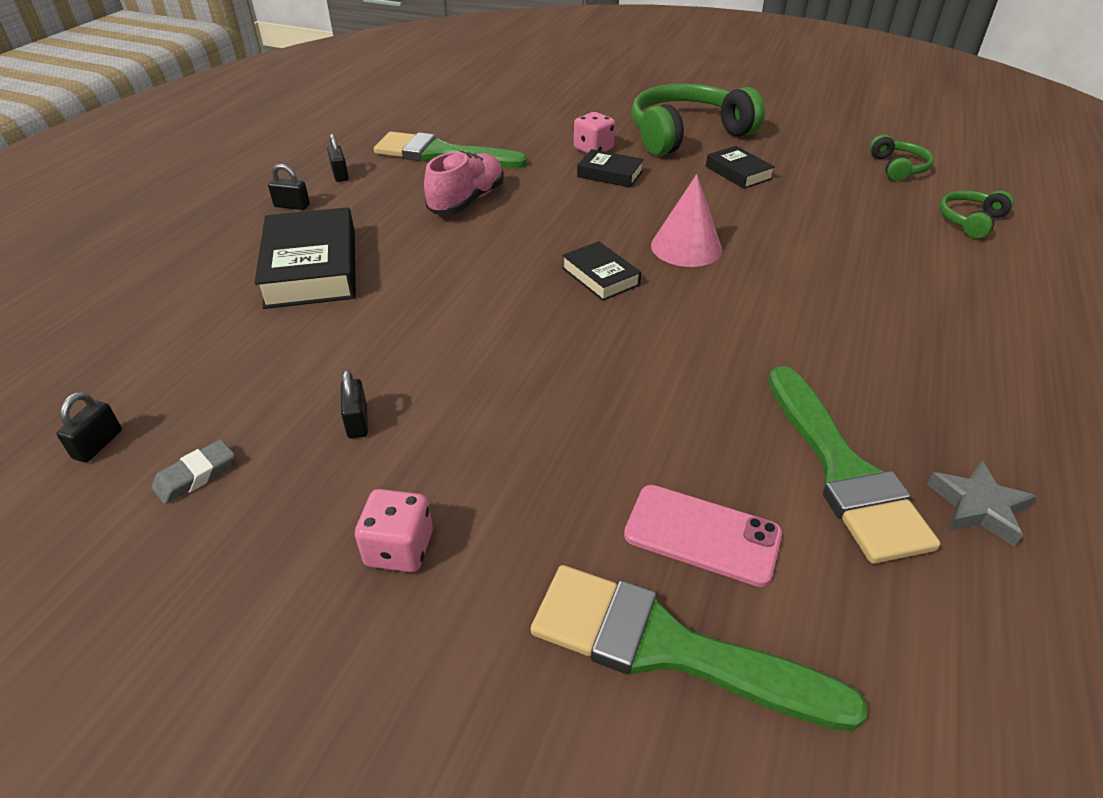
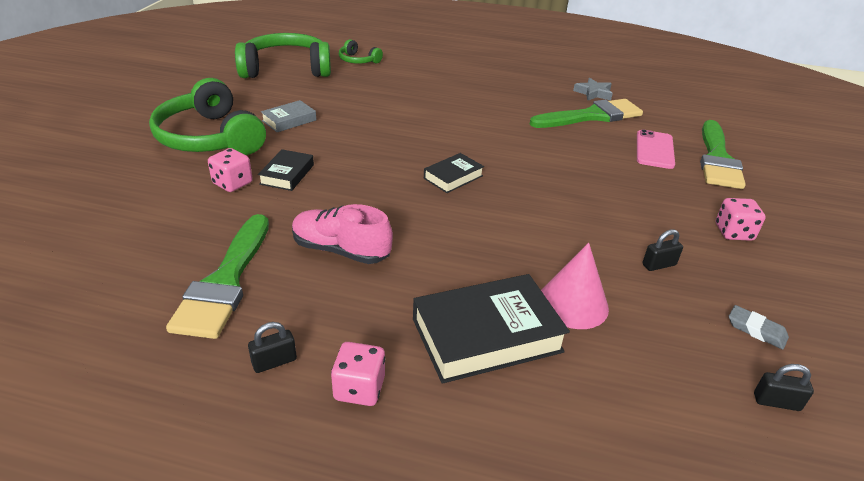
camera: 100 degrees left, 5 degrees down
black padlock [268,164,310,210] -> pink dice [331,342,385,406]
pink cone [651,174,722,267] -> pink cone moved to [541,243,609,329]
black book [706,146,775,189] -> grey book [261,100,316,132]
green headphones [870,134,934,181] -> green headphones [235,33,331,78], size x2.10

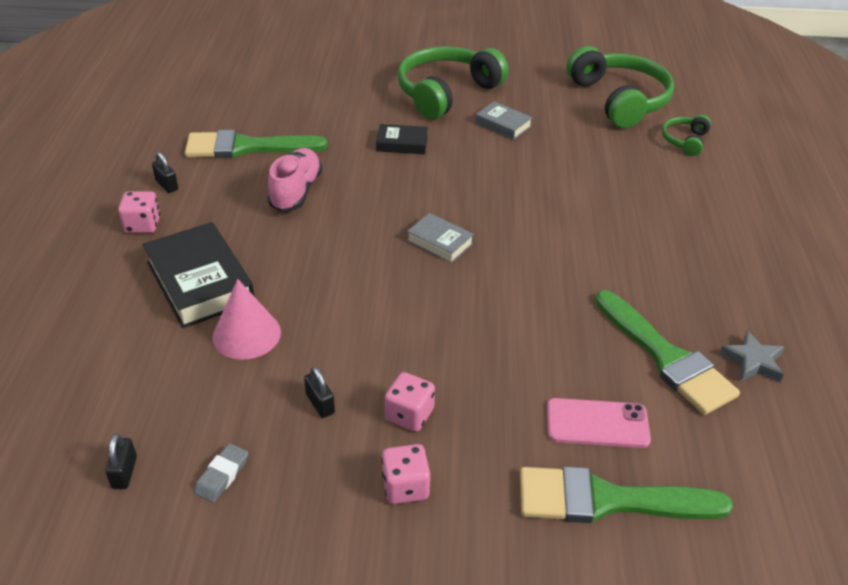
camera: 80 degrees right, 5 degrees up
pink dice [208,148,253,192] -> pink dice moved to [385,372,435,432]
black book [424,153,484,193] -> grey book [407,213,474,263]

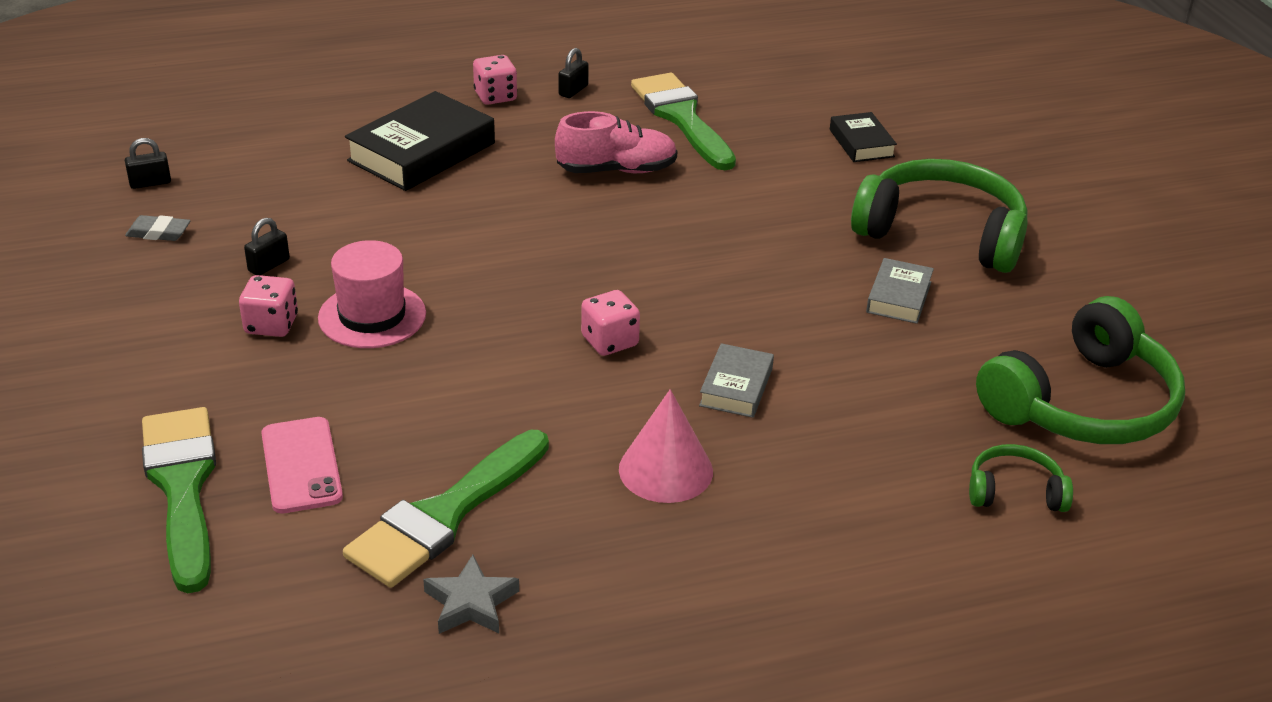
camera: 70 degrees right, 5 degrees down
pink cone [213,279,281,359] -> pink cone moved to [619,389,713,503]
black book [376,124,428,154] -> black book moved to [830,112,897,162]
pink dice [382,444,430,504] -> pink dice moved to [581,290,640,356]
grey book [407,213,474,263] -> grey book moved to [699,343,774,418]
none -> pink hat [318,240,426,348]

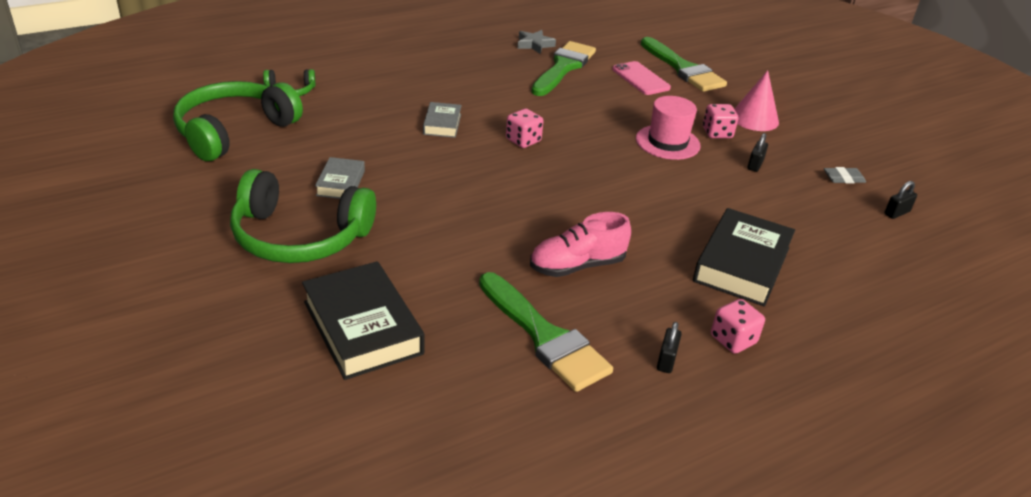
camera: 165 degrees right, 0 degrees up
pink cone [619,389,713,503] -> pink cone moved to [734,70,779,131]
black book [830,112,897,162] -> black book [302,261,425,380], size x1.85

